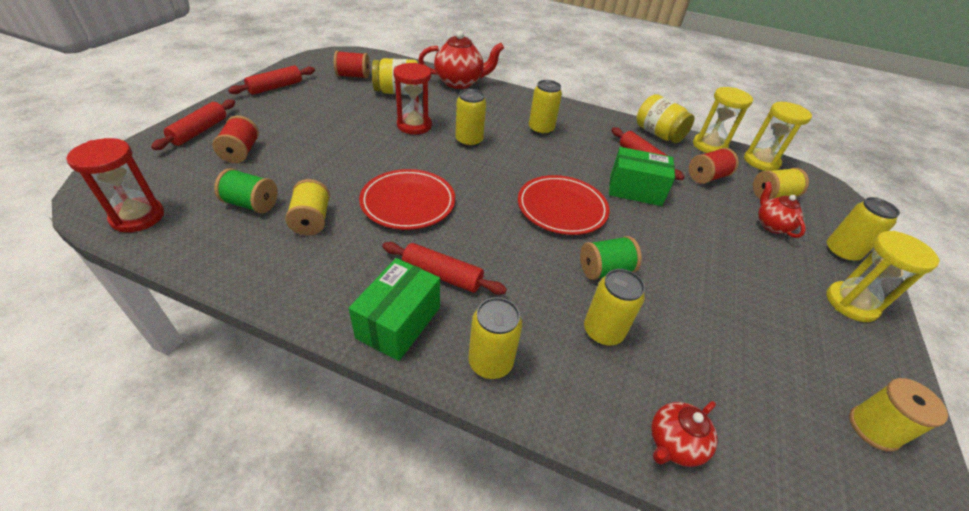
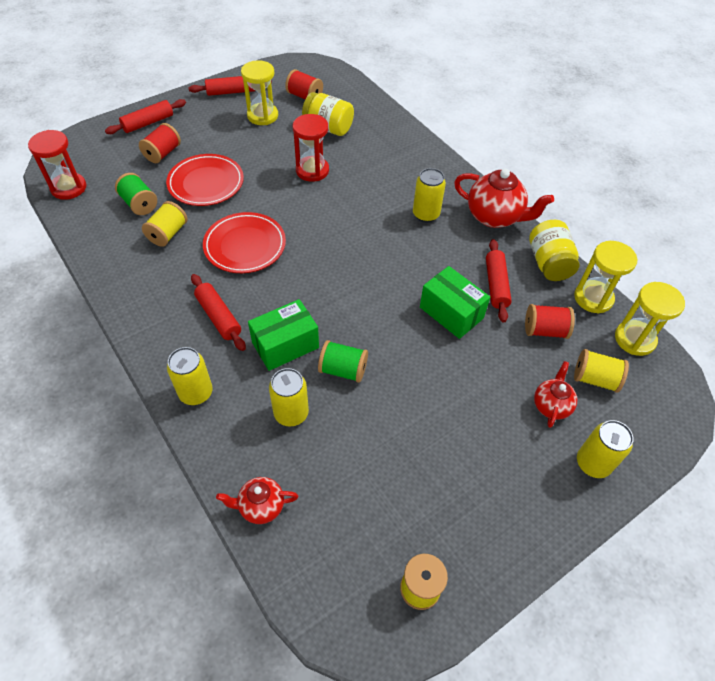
camera: 35 degrees right, 10 degrees up
green box [348,258,440,361] -> green box moved to [248,299,319,371]
red teapot [418,31,504,89] -> red teapot moved to [454,169,554,228]
yellow can [455,89,486,147] -> none
red plate [518,175,610,235] -> red plate moved to [166,154,244,206]
yellow hourglass [826,231,940,322] -> yellow hourglass moved to [241,60,278,125]

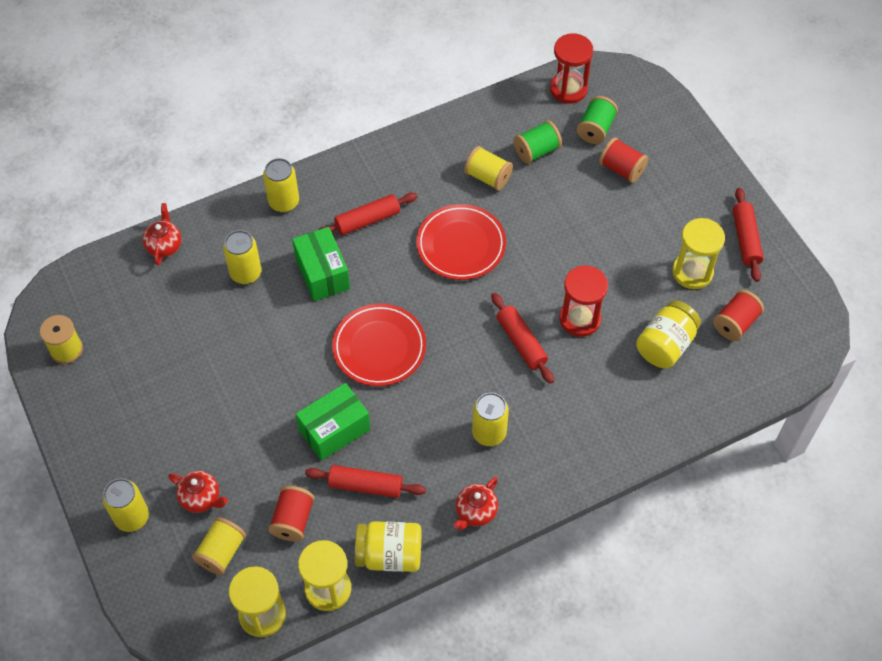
camera: 100 degrees right, 5 degrees up
red rolling pin [105,99,186,134] -> red rolling pin moved to [491,293,554,384]
red plate [166,154,244,206] -> red plate moved to [332,304,426,386]
green spool [318,340,368,383] -> green spool moved to [577,96,618,144]
red teapot [454,169,554,228] -> red teapot [453,477,498,530], size x0.58

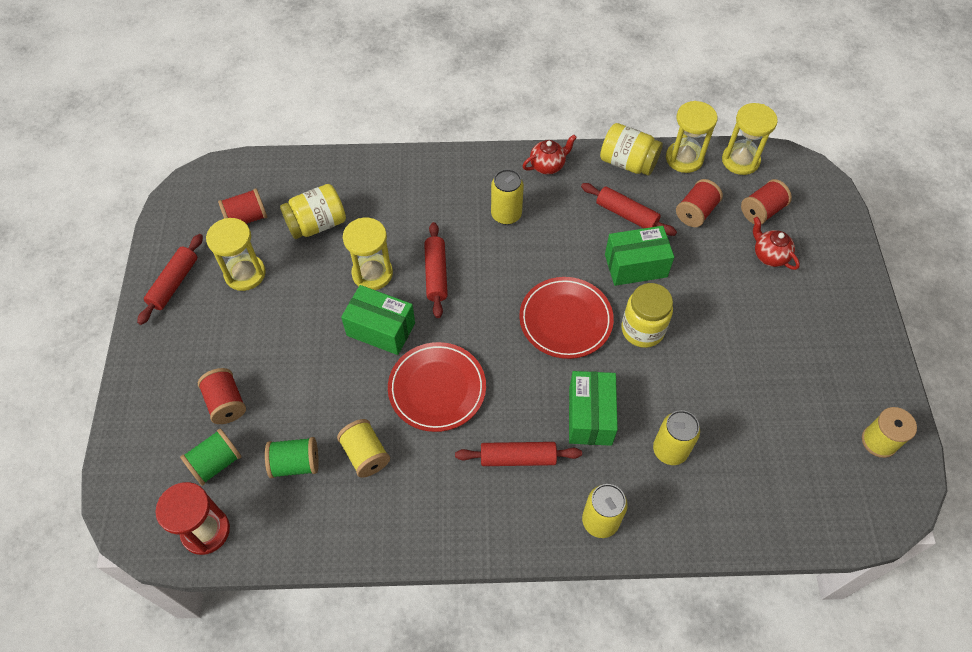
camera: 155 degrees left, 0 degrees up
yellow can [102,478,149,532] -> none
red teapot [143,203,181,265] -> none
yellow spool [192,517,246,575] -> red spool [741,179,792,224]
red hourglass [559,265,608,337] -> yellow hourglass [343,218,393,290]
none -> green box [341,285,415,355]
none -> yellow jar [622,283,673,348]

